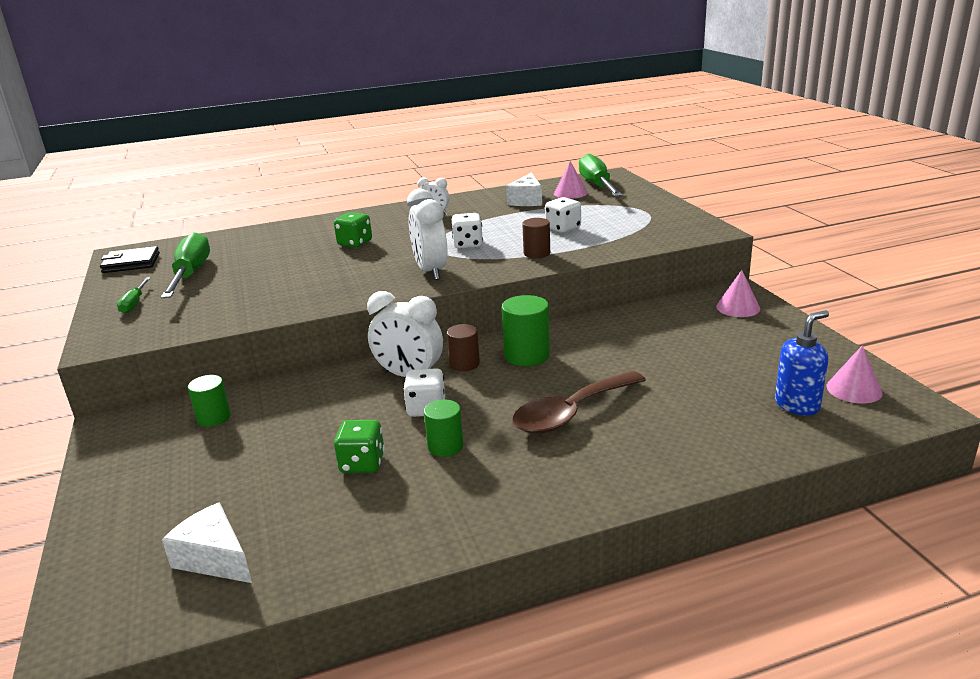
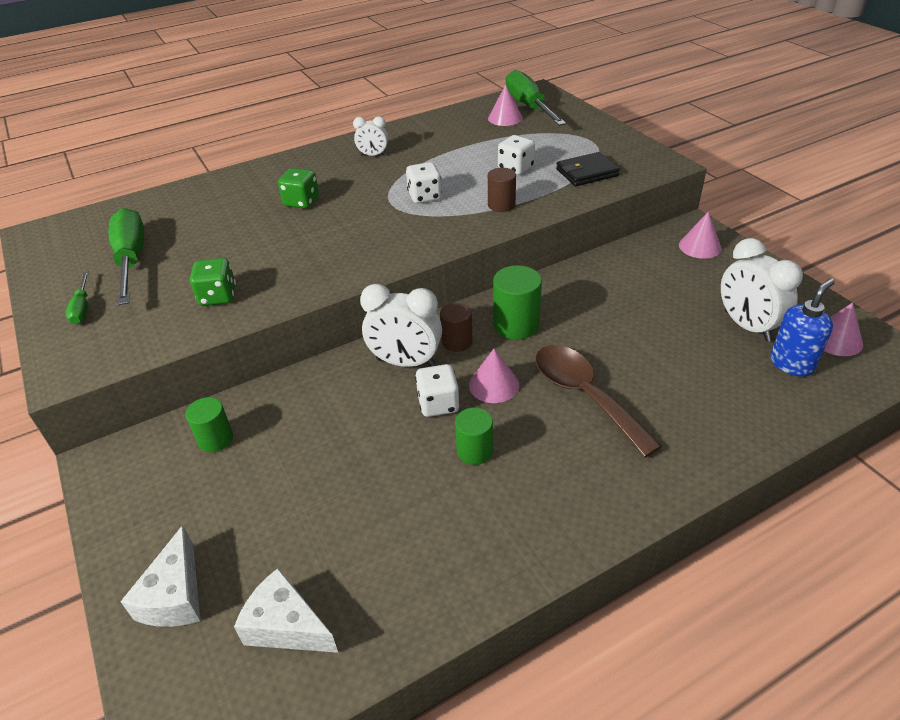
camera: 10 degrees left, 15 degrees up
black wallet [100,246,160,273] -> black wallet moved to [556,152,620,186]
green dice [334,420,385,473] -> green dice moved to [190,258,236,306]
white clock [407,188,447,280] -> white clock moved to [721,238,803,342]
white cheese [506,172,542,206] -> white cheese moved to [120,525,200,627]
brown spoon [512,371,646,434] -> brown spoon turned 105 degrees clockwise [535,345,662,458]
none -> pink cone [469,349,519,403]

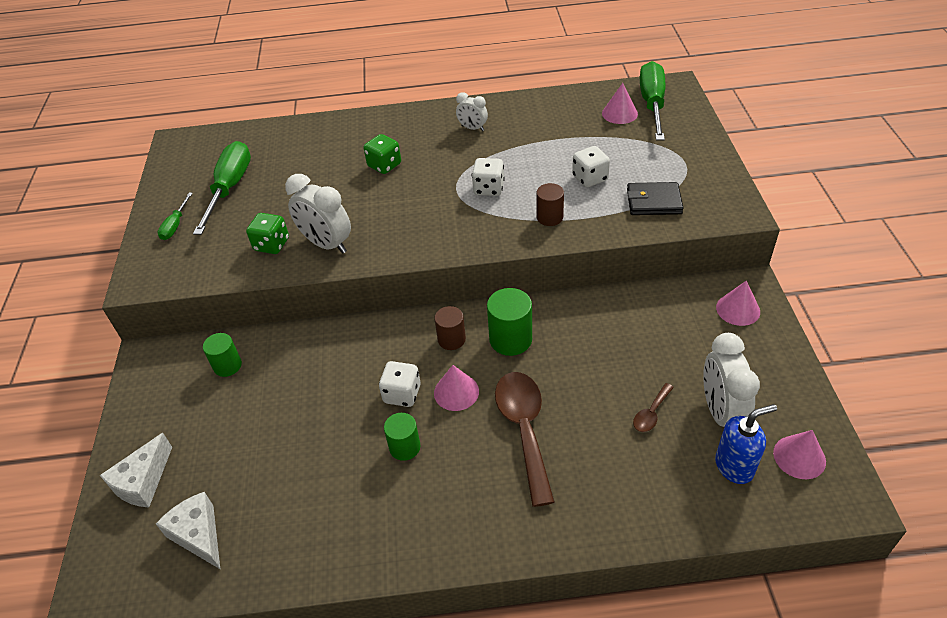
camera: 25 degrees right, 5 degrees up
white clock [360,284,442,367] -> white clock moved to [285,174,351,254]
none -> brown spoon [633,383,674,432]

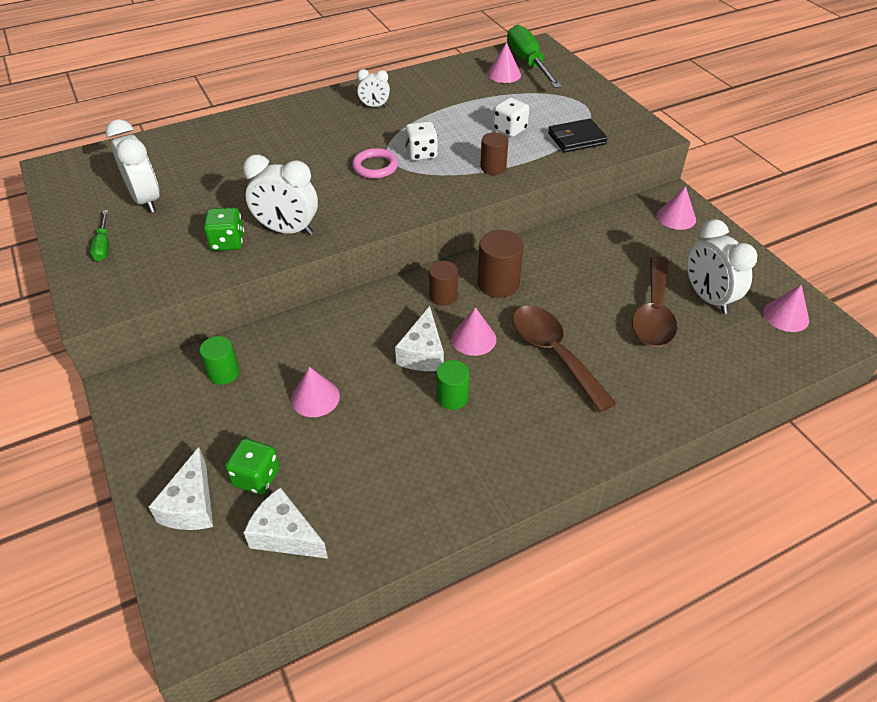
camera: 25 degrees left, 0 degrees up
green screwdriver [193,141,251,235] -> white clock [106,119,160,213]
green dice [364,134,401,174] -> green dice moved to [225,438,280,495]
white dice [379,361,421,407] -> white cheese [395,306,444,371]
green cylinder [487,288,532,356] -> brown cylinder [477,230,524,298]
brown spoon [633,383,674,432] -> brown spoon [632,256,678,347], size x2.16
blue soap dispenser [715,404,777,484] -> none
none -> pink cone [291,367,340,417]
none -> pink ring [352,148,398,179]

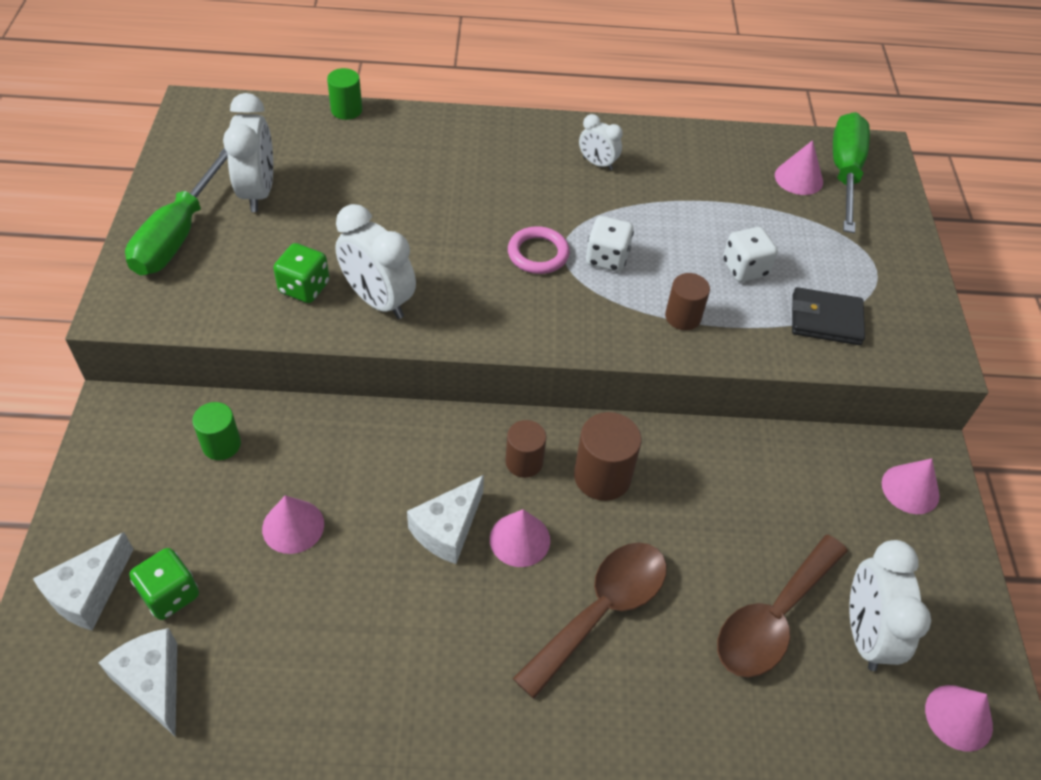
camera: 25 degrees right, 5 degrees up
green screwdriver [90,210,109,261] -> green screwdriver [125,148,228,275], size x2.03
green cylinder [436,360,470,410] -> green cylinder moved to [327,68,362,120]
brown spoon [512,306,616,412] -> brown spoon turned 45 degrees clockwise [513,543,667,699]

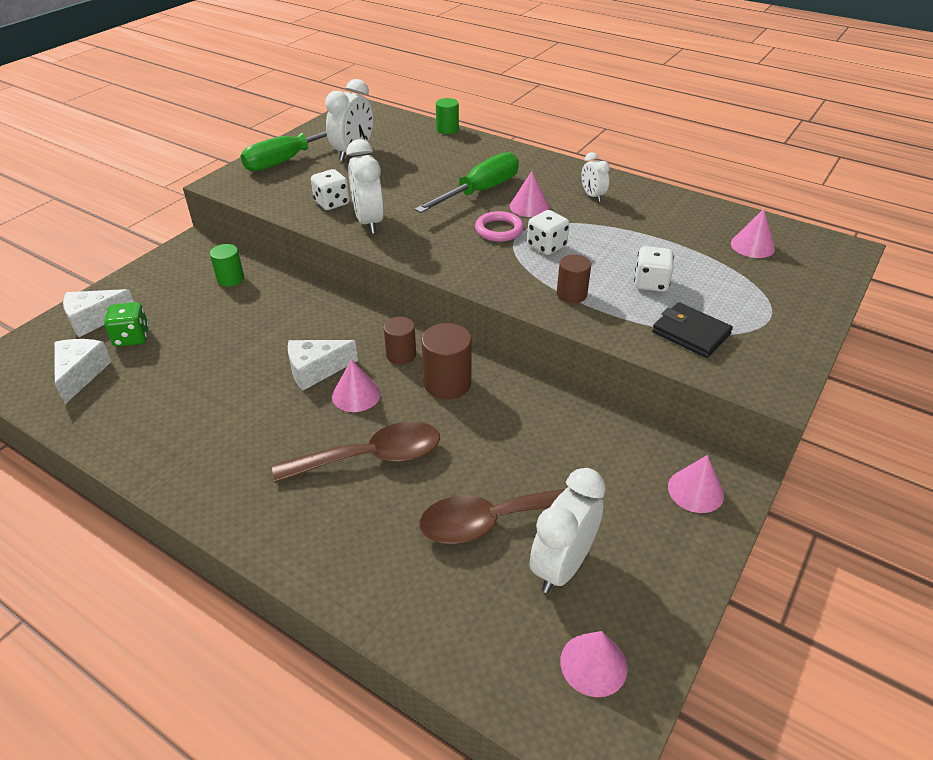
camera: 35 degrees right, 10 degrees down
pink cone [262,495,324,554] -> pink cone moved to [510,171,550,217]
green dice [273,243,329,303] -> white dice [311,169,350,210]
green screwdriver [833,112,870,233] -> green screwdriver moved to [415,152,519,213]

